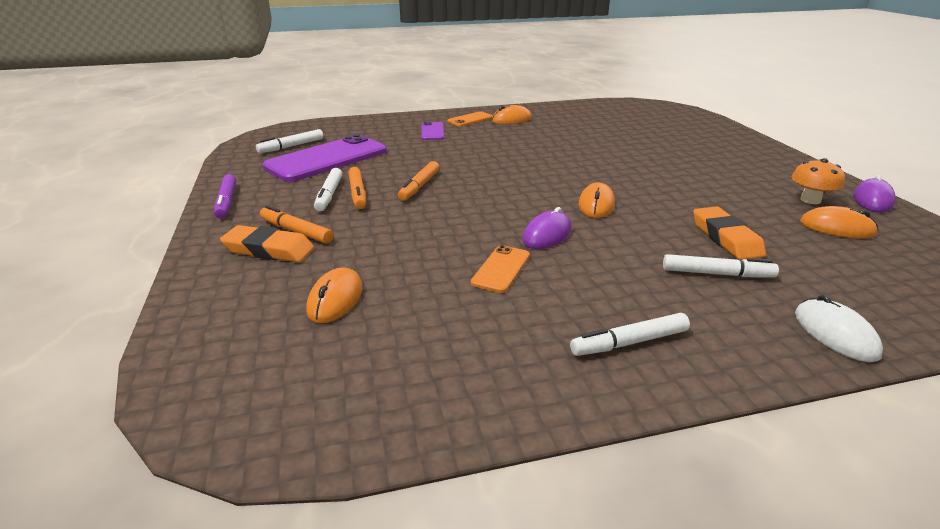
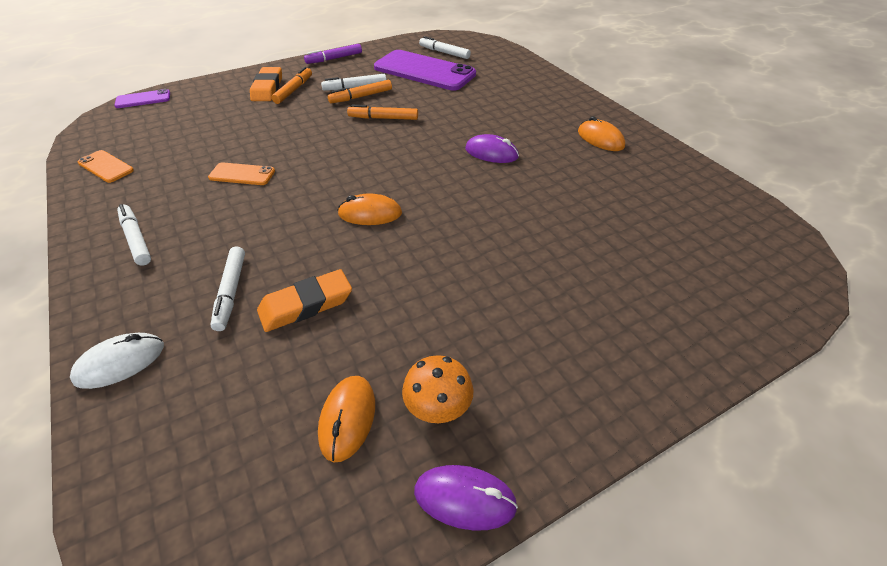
camera: 75 degrees right, 15 degrees up
orange mouse [306,267,362,323] -> none
purple phone [421,122,444,140] -> purple phone moved to [114,89,170,108]
orange phone [447,111,492,126] -> orange phone moved to [78,150,134,183]
purple mouse [522,207,572,249] -> purple mouse moved to [465,134,519,163]

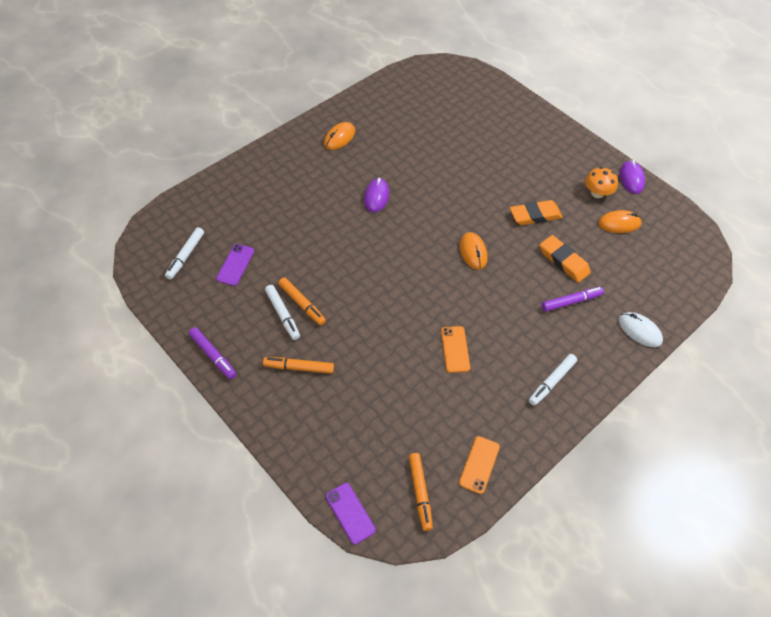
camera: 105 degrees left, 10 degrees up
white marker [210,246,245,331] -> purple marker [541,287,604,312]
orange eraser [250,67,282,101] -> orange eraser moved to [510,200,563,225]
orange marker [347,105,418,120] -> orange marker moved to [409,453,433,531]
purple phone [374,50,476,91] -> purple phone [216,244,254,286], size x0.47

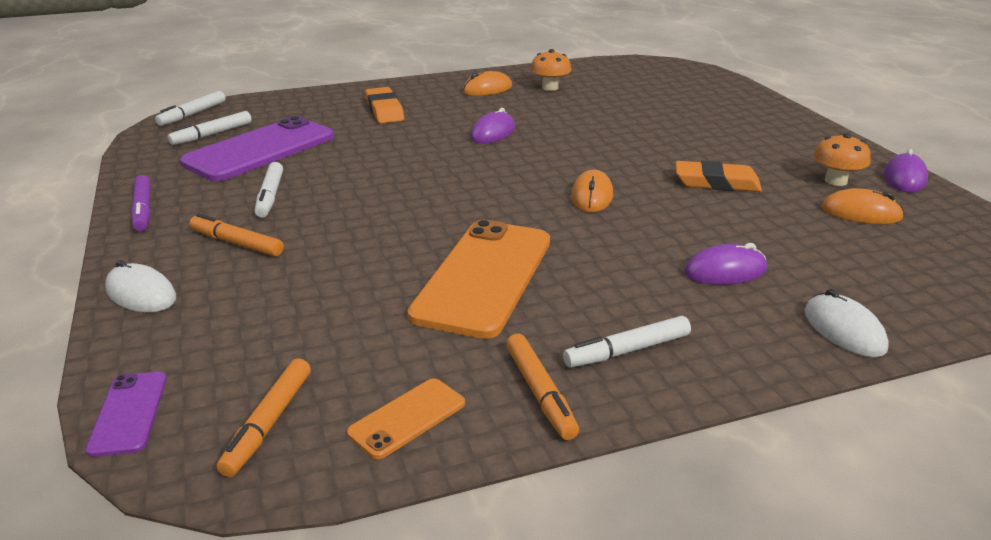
camera: 25 degrees right, 25 degrees down
purple phone [216,244,254,286] -> purple phone [180,116,334,181], size x2.15
orange marker [278,277,326,325] -> orange marker moved to [506,334,579,440]
orange phone [441,326,470,373] -> orange phone [407,220,550,339], size x2.15
orange eraser [540,235,591,283] -> orange eraser moved to [365,87,404,123]
purple marker [541,287,604,312] -> purple mouse [684,243,767,285]
none -> white mouse [105,260,176,312]
none -> white marker [155,91,225,126]
none -> orange mushroom [530,49,571,91]

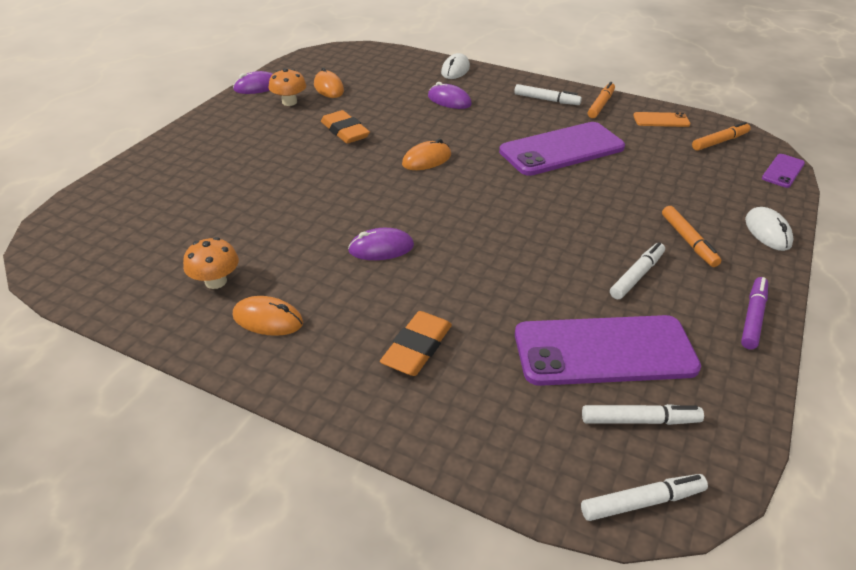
camera: 135 degrees left, 10 degrees up
orange phone [407,220,550,339] -> purple phone [499,122,625,176]

